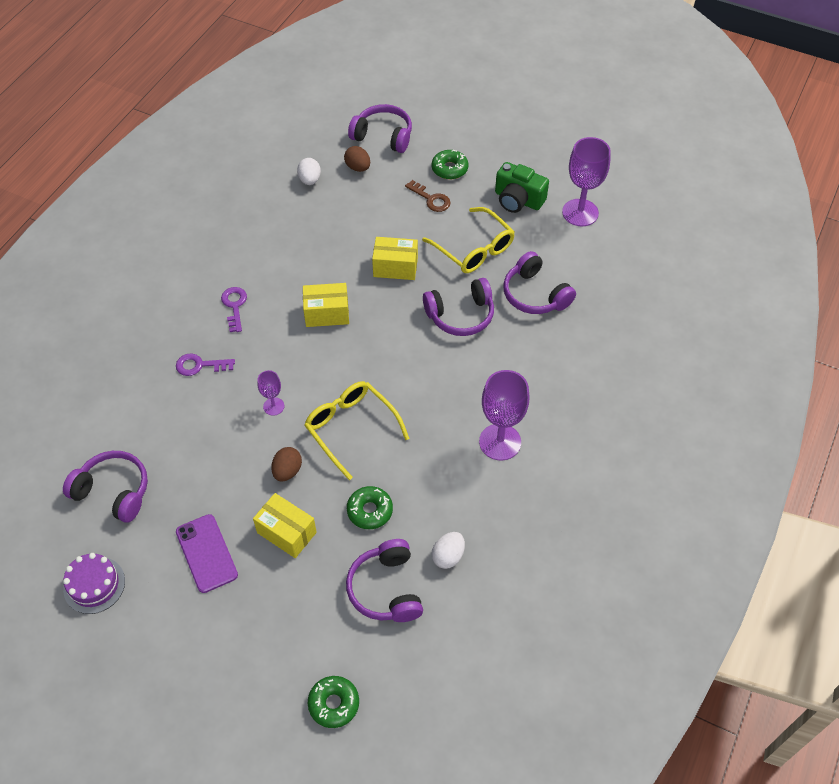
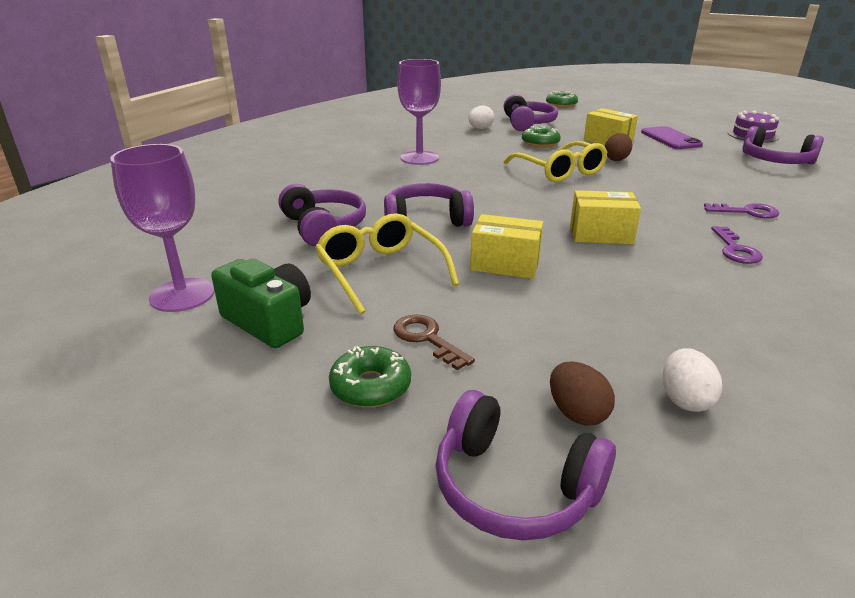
camera: 170 degrees left, 25 degrees down
purple goblet [257,370,284,416] -> none

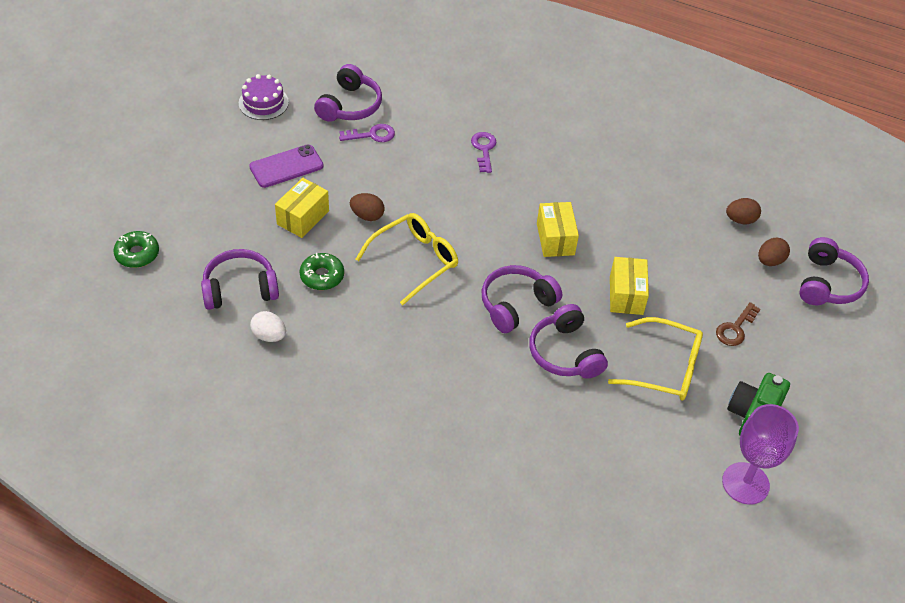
camera: 105 degrees left, 20 degrees up
purple headphones [278,184,366,246] -> purple headphones moved to [482,265,562,333]
yellow glasses [315,213,459,314] -> yellow glasses turned 120 degrees counterclockwise [608,317,703,400]
green donut [329,346,411,408] -> none
purple goblet [397,59,441,165] -> none
white egg [663,348,722,412] -> brown egg [726,198,761,224]
purple key [711,226,763,264] -> purple key moved to [339,124,395,142]

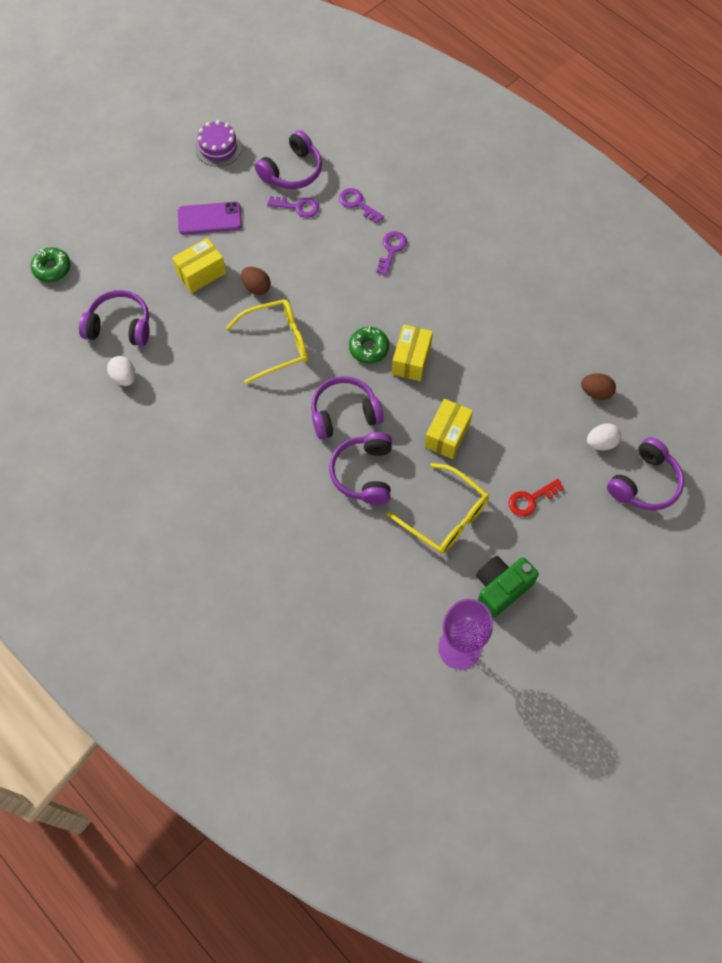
camera: 25 degrees right, 15 degrees up
green donut [299,253,344,290] -> green donut moved to [349,327,389,364]
brown key [716,302,761,346] -> red key [509,479,564,517]
brown egg [758,238,790,266] -> white egg [587,423,621,451]
none -> purple key [339,188,384,224]

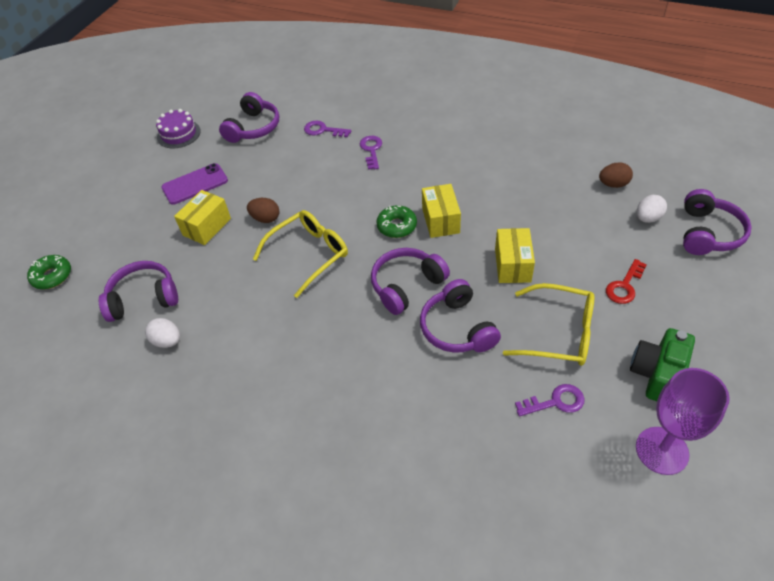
camera: 20 degrees left, 15 degrees down
purple key [267,196,319,218] -> purple key moved to [515,384,585,416]

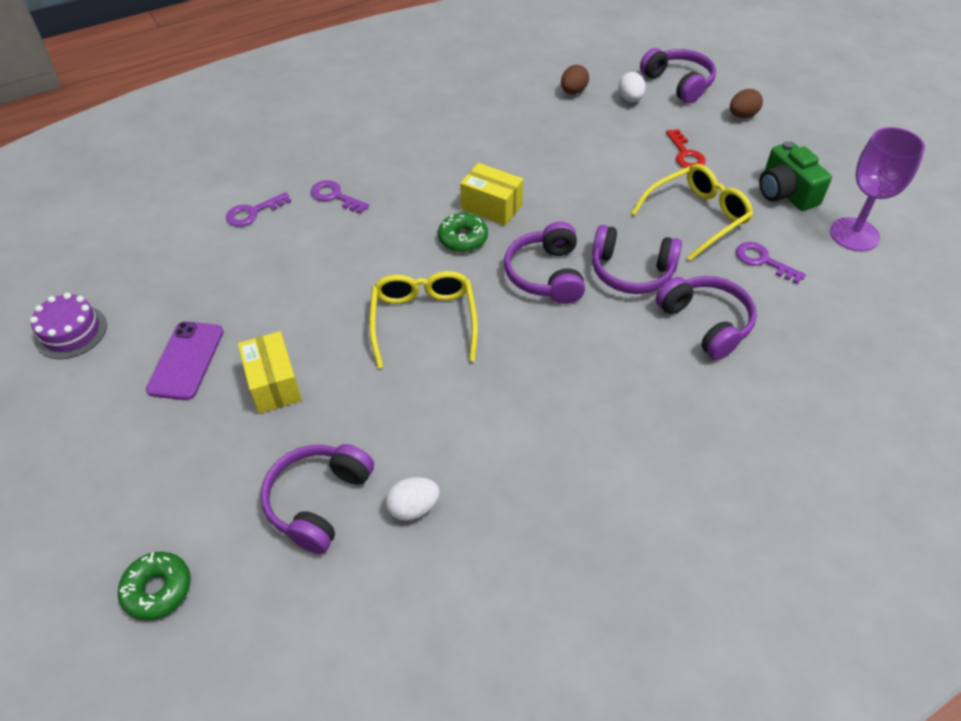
camera: 55 degrees left, 0 degrees up
purple headphones [219,92,279,143] -> purple headphones moved to [656,276,757,360]
brown egg [247,198,280,223] -> brown egg moved to [730,89,763,118]
yellow box [495,228,535,283] -> none
purple key [515,384,585,416] -> purple key turned 75 degrees counterclockwise [736,242,806,284]

